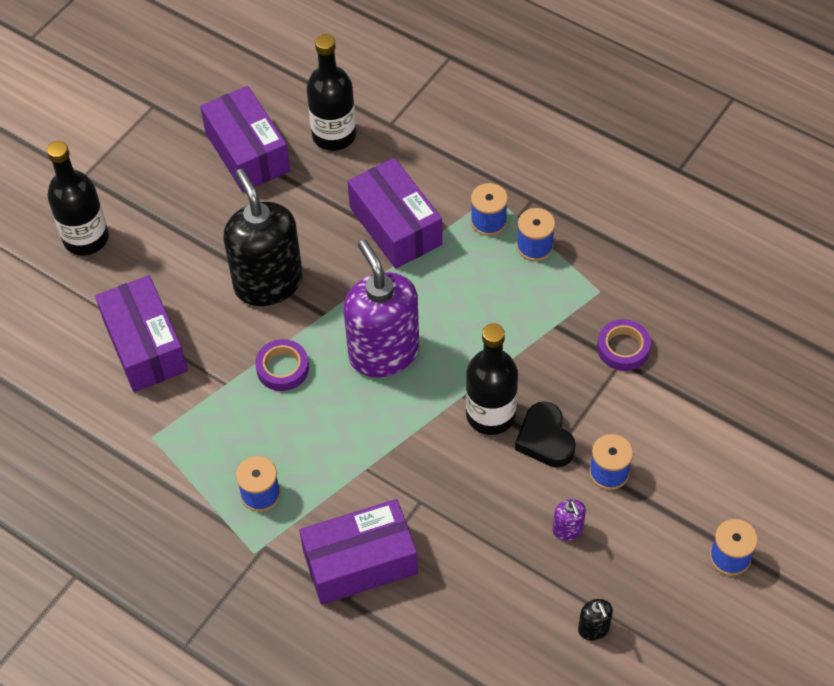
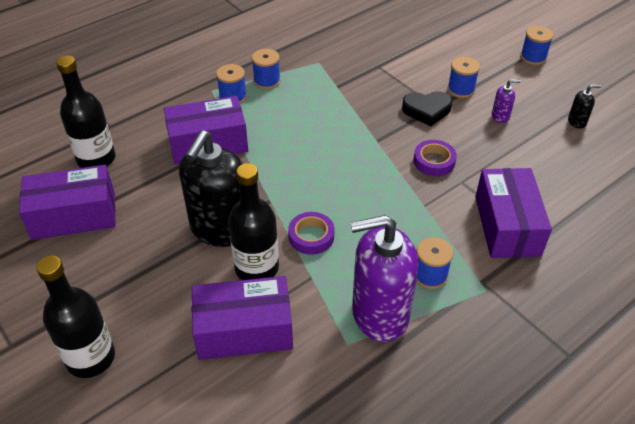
camera: 75 degrees left, 10 degrees down
black soap dispenser [224,169,303,306] -> black soap dispenser turned 60 degrees counterclockwise [179,130,243,247]
purple soap dispenser [344,240,420,377] -> purple soap dispenser moved to [351,215,418,342]
black bottle [466,323,518,435] -> black bottle moved to [228,163,279,280]
purple tape [597,319,651,371] -> purple tape moved to [413,140,457,176]

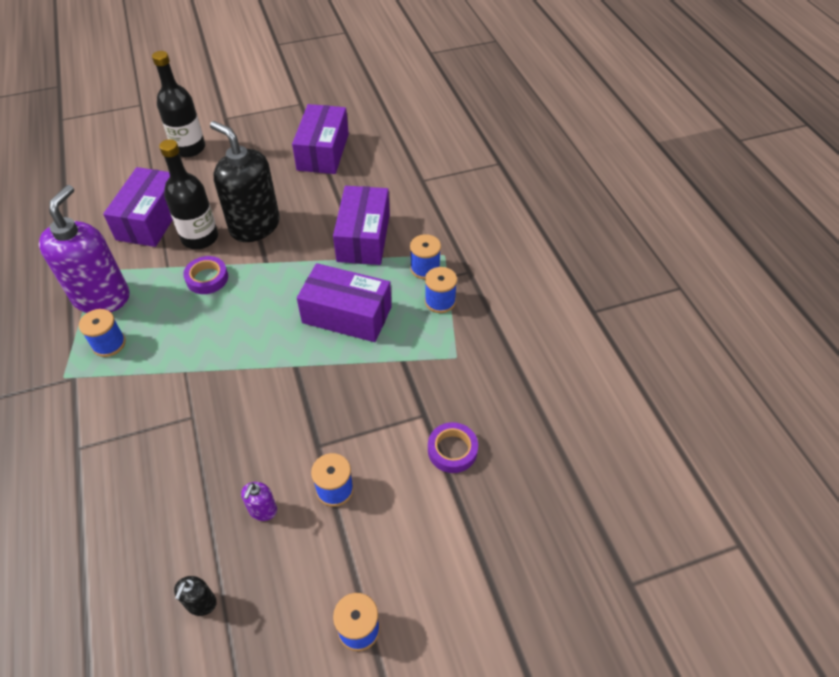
camera: 110 degrees right, 5 degrees up
black bottle [56,56,116,168] -> none
black heart [402,91,452,126] -> none
purple tape [413,140,457,176] -> purple tape moved to [428,422,478,473]
purple box [475,168,552,258] -> purple box moved to [297,263,392,342]

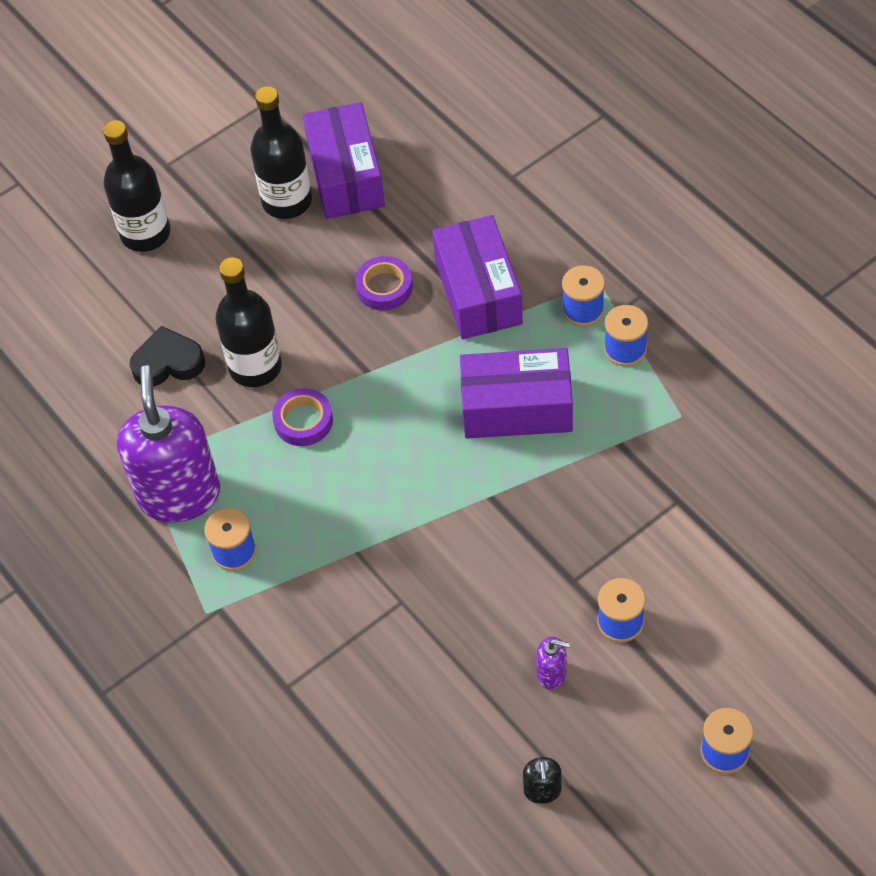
camera: 15 degrees left, 5 degrees up
purple box [103,167,173,247] -> black heart [130,326,205,387]
black soap dispenser [210,121,280,242] -> none
purple soap dispenser [241,482,277,521] -> purple soap dispenser turned 75 degrees counterclockwise [536,637,570,689]
purple tape [428,422,478,473] -> purple tape moved to [355,256,413,311]
none -> black bottle [250,86,312,219]

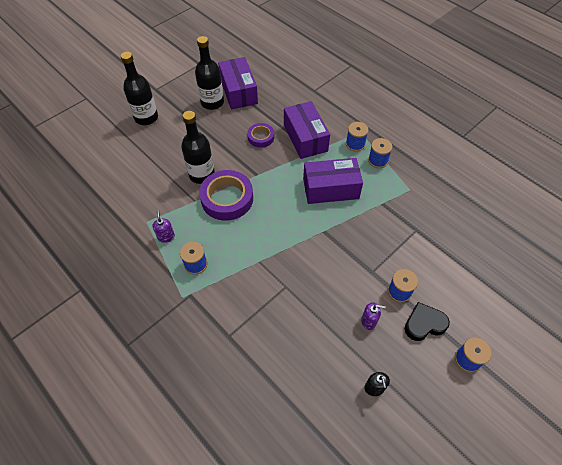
camera: 10 degrees left, 0 degrees up
purple soap dispenser [117,365,220,523] -> purple soap dispenser [153,210,175,243], size x0.40
black heart [130,326,205,387] -> black heart moved to [405,302,450,341]
purple tape [272,388,333,446] -> purple tape [199,170,253,221], size x1.80

